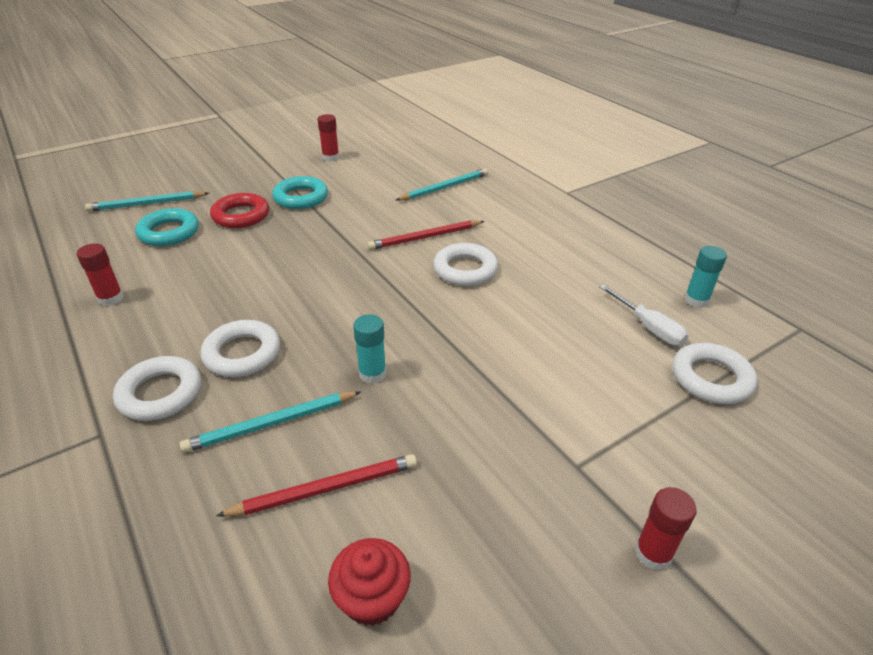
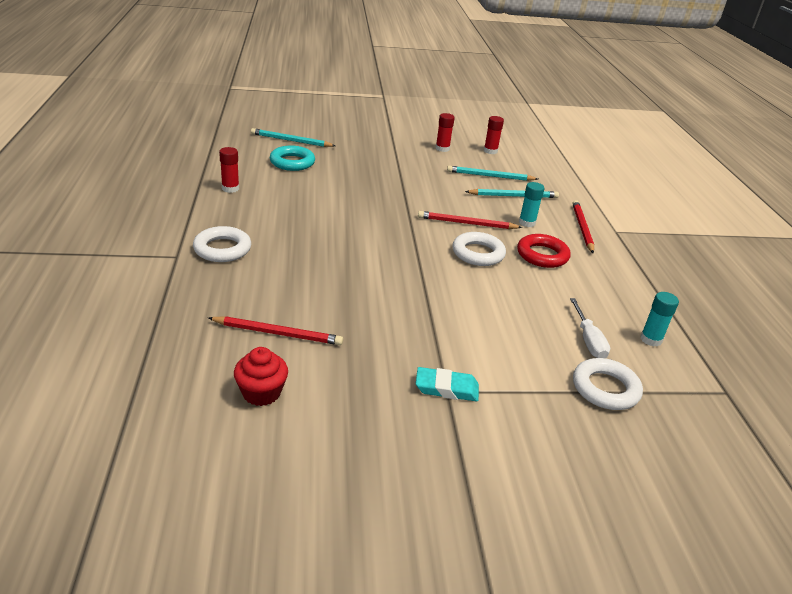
camera: 25 degrees right, 5 degrees down
turquoise pencil [179,391,361,453] -> turquoise pencil moved to [447,166,538,181]
white ring [201,320,280,377] -> none
red ring [210,193,269,228] -> red ring moved to [517,234,571,268]
turquoise ring [272,176,328,209] -> none
turquoise glue stick [353,314,387,384] -> turquoise glue stick moved to [519,182,544,227]
red glue stick [635,487,697,570] -> red glue stick moved to [484,116,504,154]
none -> turquoise eraser [416,367,479,402]
none -> red pencil [573,200,594,253]

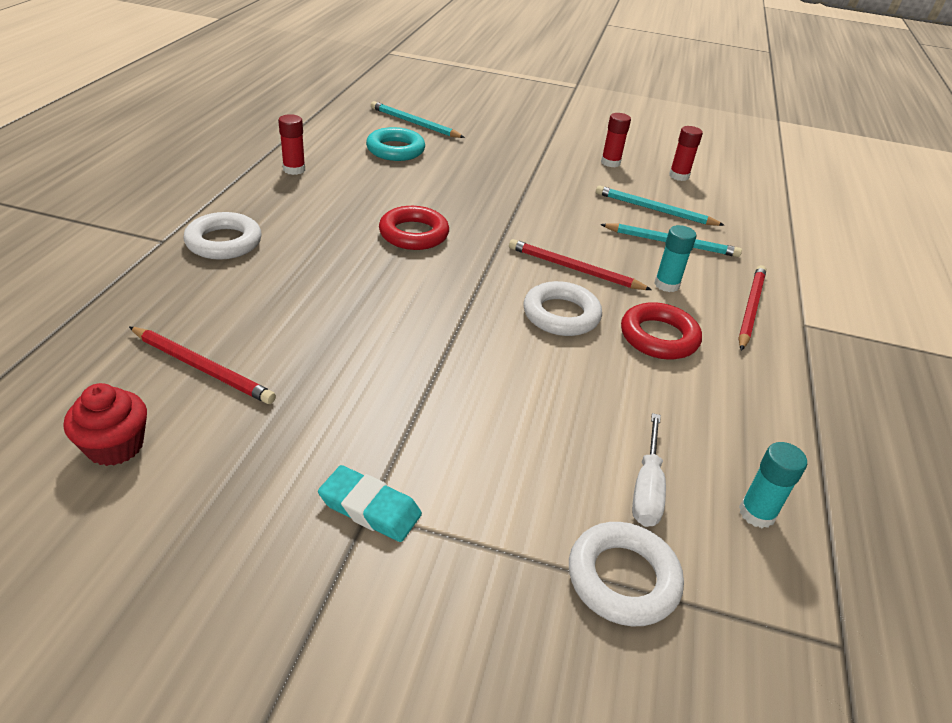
camera: 20 degrees right, 5 degrees up
none -> red ring [379,206,449,250]

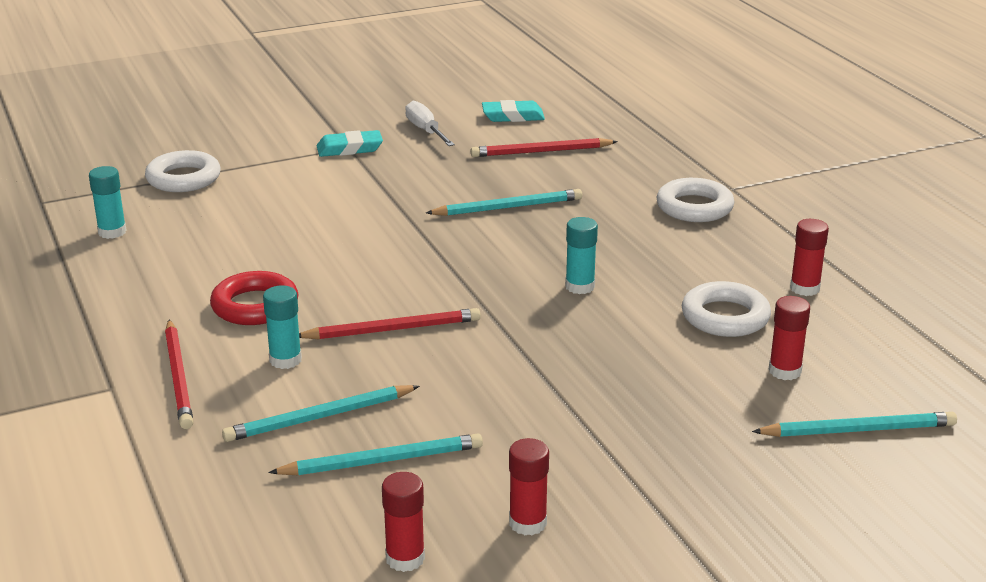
camera: 145 degrees right, 10 degrees down
red cupcake [64,383,147,466] -> turquoise eraser [482,100,545,122]
turquoise ring [366,127,425,161] -> red glue stick [768,296,810,380]
red ring [379,206,449,250] -> turquoise glue stick [565,217,598,294]
white ring [523,281,602,336] -> white ring moved to [682,281,771,337]
white screwdriver [632,413,666,527] -> white screwdriver moved to [405,100,455,146]
none -> turquoise pencil [426,189,582,216]

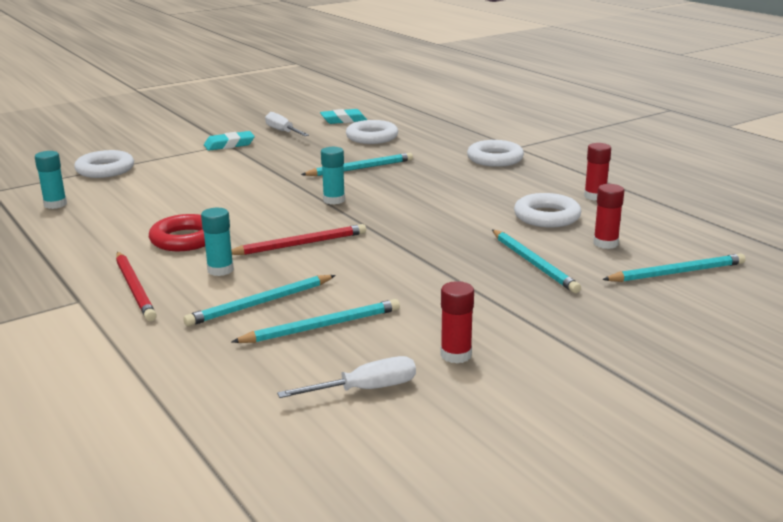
camera: 10 degrees left, 5 degrees down
red glue stick [382,472,425,572] -> white screwdriver [277,356,416,398]
red pencil [471,138,618,157] -> white ring [346,120,398,144]
turquoise glue stick [565,217,598,294] -> turquoise glue stick moved to [321,147,345,205]
none -> turquoise pencil [492,230,581,293]

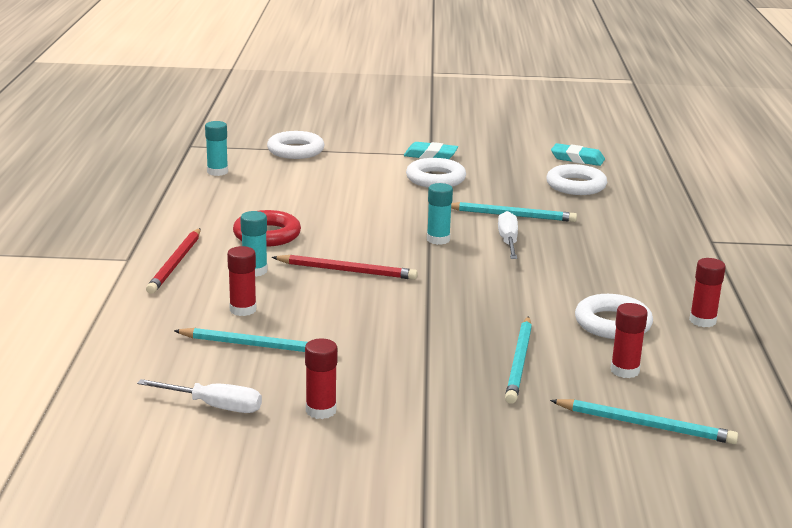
camera: 35 degrees right, 0 degrees up
turquoise pencil [183,275,336,326] -> red glue stick [227,246,256,316]
white screwdriver [265,112,309,136] -> white screwdriver moved to [498,211,518,259]
white ring [467,140,524,167] -> white ring moved to [406,158,466,188]

